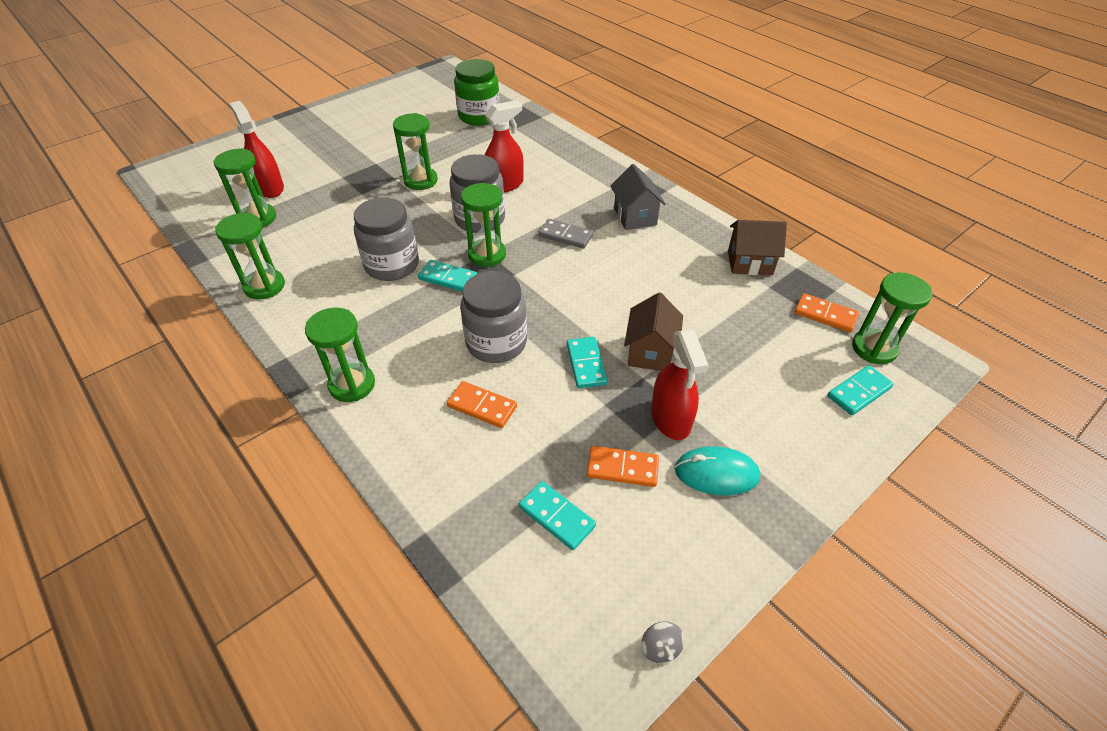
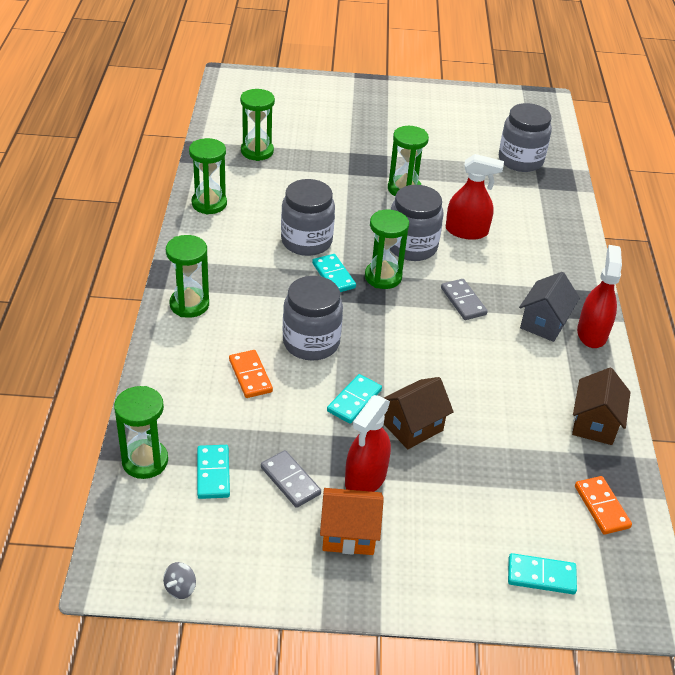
camera: 40 degrees right, 5 degrees down
red spray bottle [229,101,284,198] -> red spray bottle moved to [577,245,622,348]
green jar [454,59,500,126] -> grey jar [499,103,552,172]
orange domino [587,446,659,487] -> grey domino [261,450,321,508]
turquoise mouse [675,446,760,495] -> orange house [320,488,384,555]
brown house [728,220,787,275] -> brown house turned 60 degrees clockwise [572,368,631,445]
green hourglass [852,272,932,364] -> green hourglass moved to [114,386,168,479]

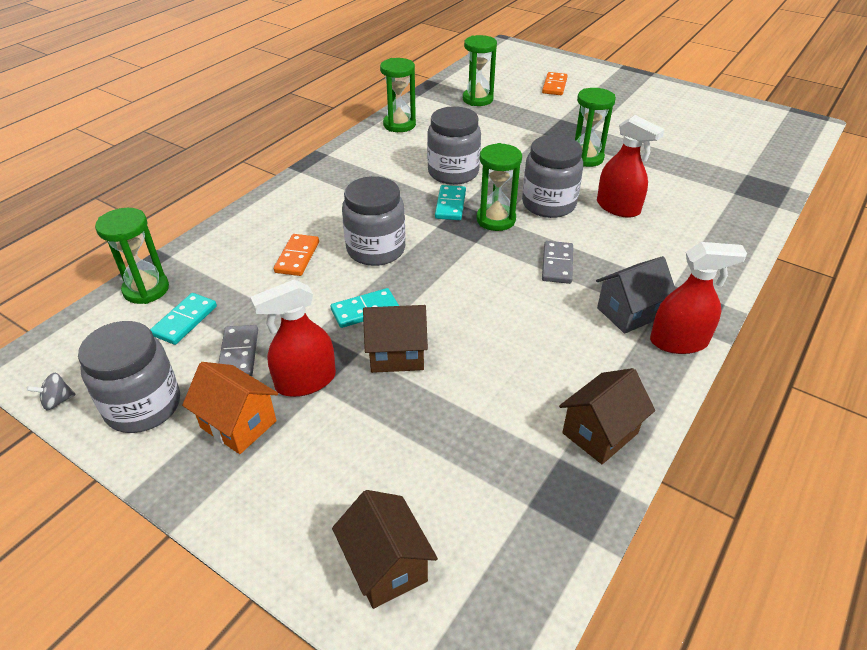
camera: 35 degrees right, 0 degrees up
green hourglass [166,235,209,318] -> none
grey jar [499,103,552,172] -> grey jar moved to [78,321,180,433]
turquoise domino [508,553,577,594] -> brown house [332,490,438,609]
orange domino [575,476,632,535] -> orange domino moved to [542,72,568,95]
red spray bottle [577,245,622,348] -> red spray bottle turned 45 degrees clockwise [650,242,747,354]

